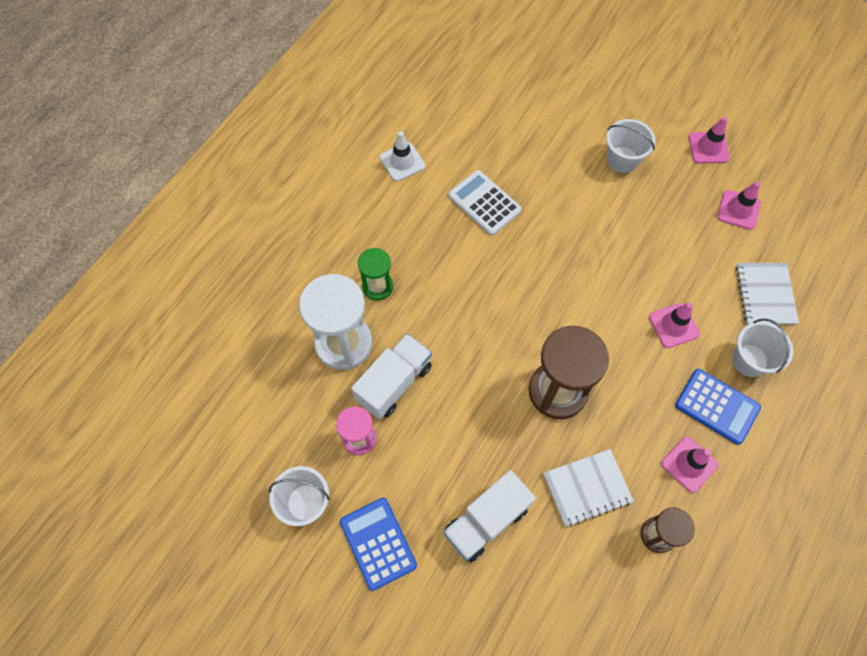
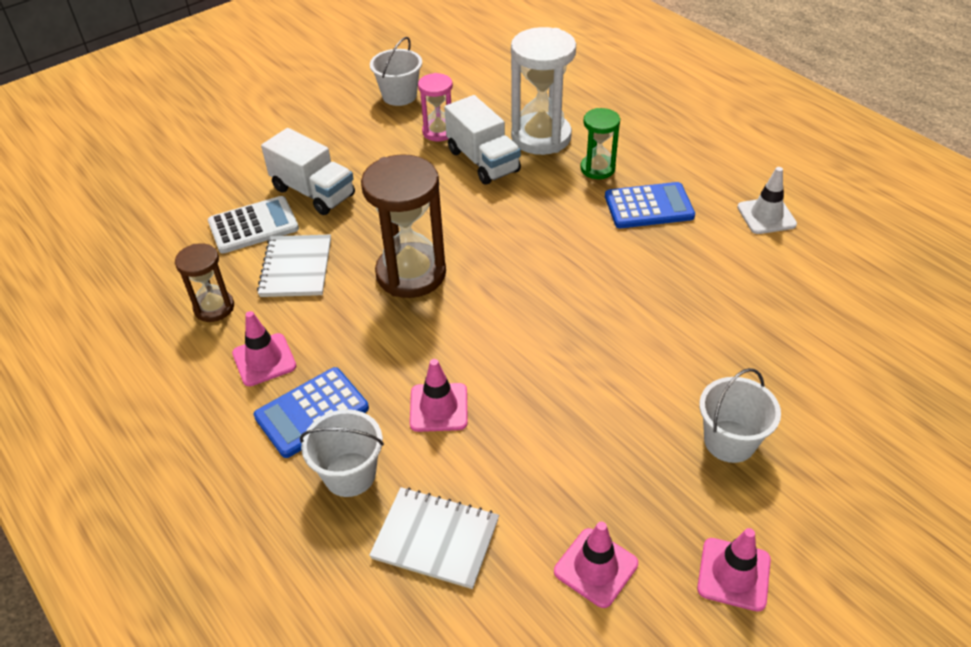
camera: 110 degrees right, 20 degrees down
blue calculator [340,498,417,591] -> blue calculator moved to [605,182,695,228]
white truck [443,470,536,562] -> white truck turned 150 degrees clockwise [261,128,355,215]
white calculator [448,170,522,235] -> white calculator moved to [208,196,299,254]

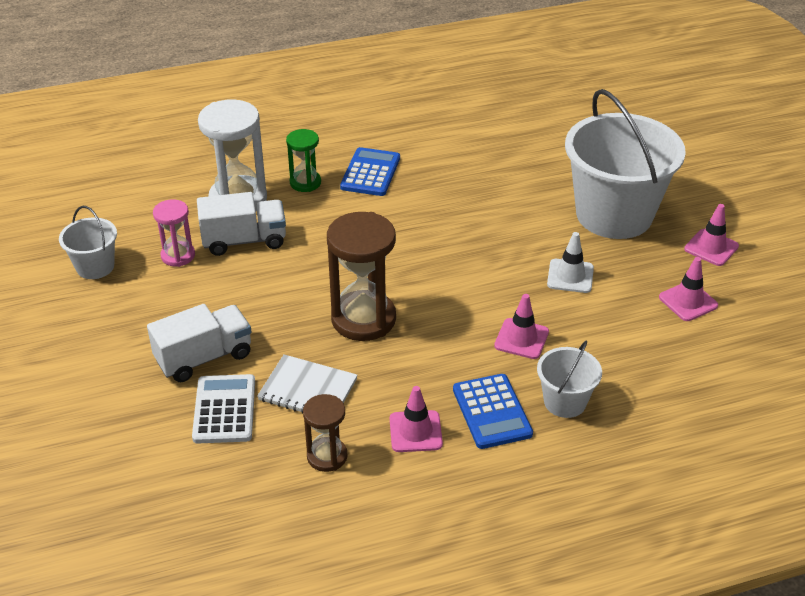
camera: 70 degrees left, 5 degrees down
white notebook [369,487,499,589] -> none
white bucket [699,368,781,463] -> white bucket [565,89,686,239], size x2.14
white traffic cone [737,167,797,234] -> white traffic cone moved to [547,232,594,293]

